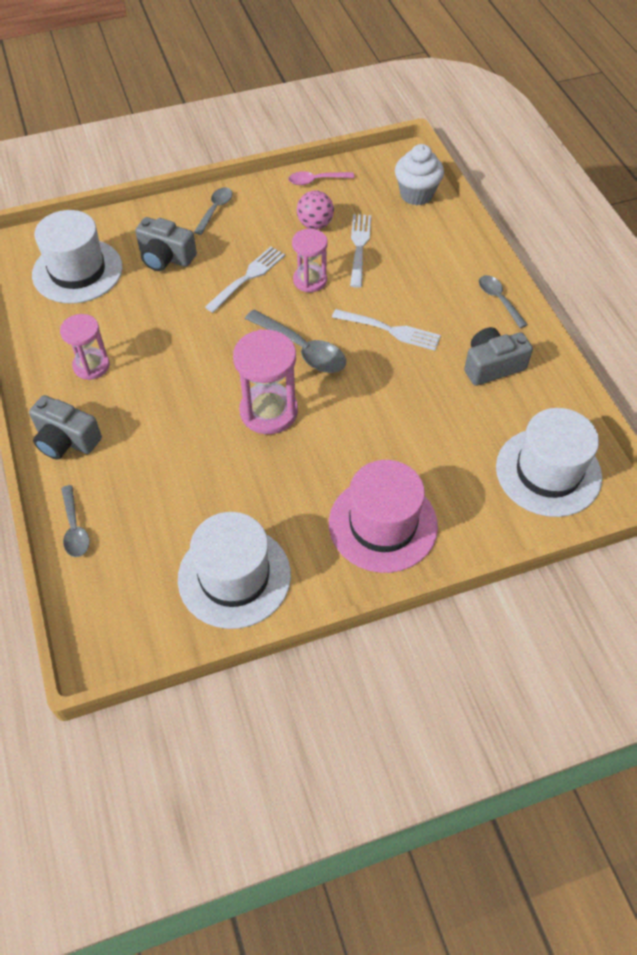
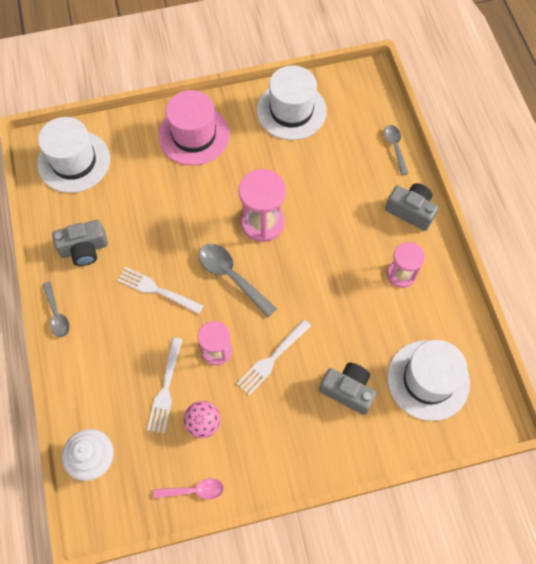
camera: 175 degrees left, 10 degrees up
grey spoon [194,187,232,235] -> none

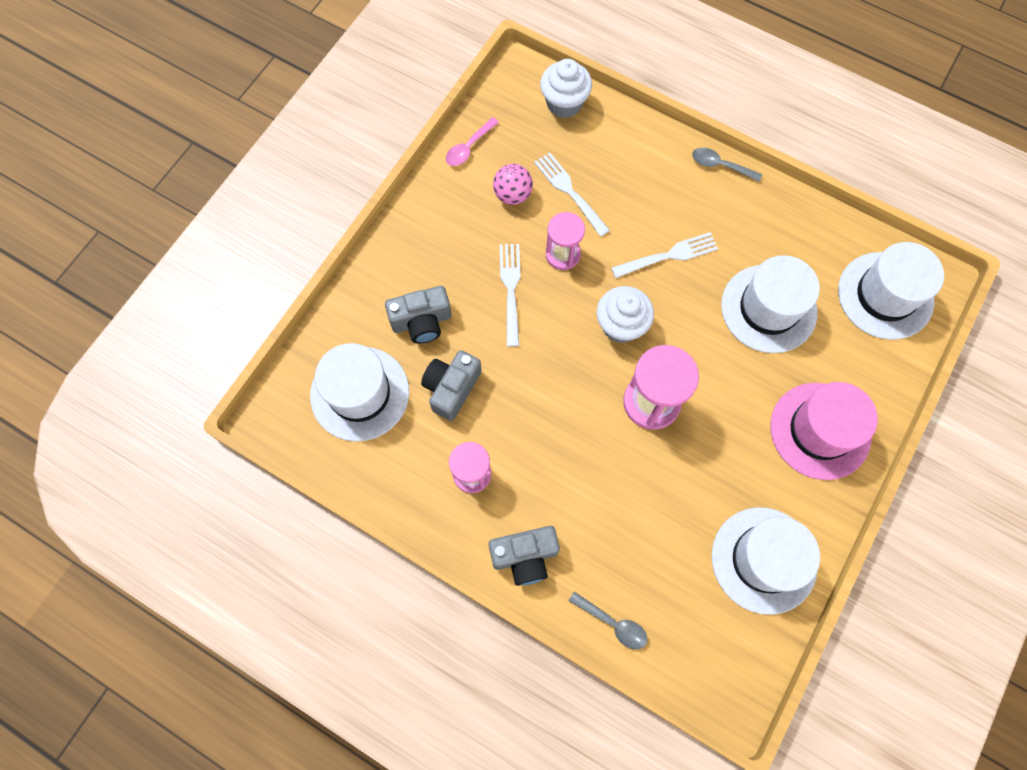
camera: 135 degrees right, 5 degrees up
grey camera [52,220,108,266] -> grey camera moved to [421,350,482,421]
grey spoon [199,244,277,317] -> white cupcake [597,286,654,343]
none -> white hat [721,255,820,353]

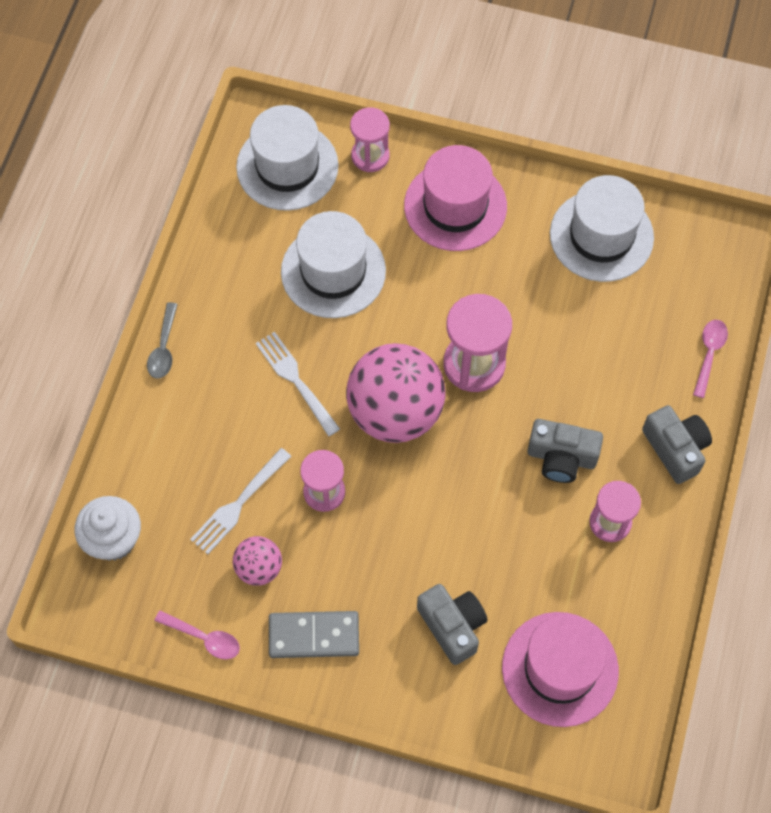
camera: 105 degrees left, 5 degrees down
white hat [310,343,409,441] -> pink hat [502,612,619,727]
grey camera [421,350,482,421] -> grey camera moved to [527,419,603,483]
white fork [500,244,521,346] -> none
grey spoon [569,591,648,649] -> pink spoon [693,320,728,398]
white cupcake [597,286,654,343] -> pink ball [346,343,446,443]
none -> grey domino [269,611,359,658]
none -> pink hourglass [350,107,390,172]

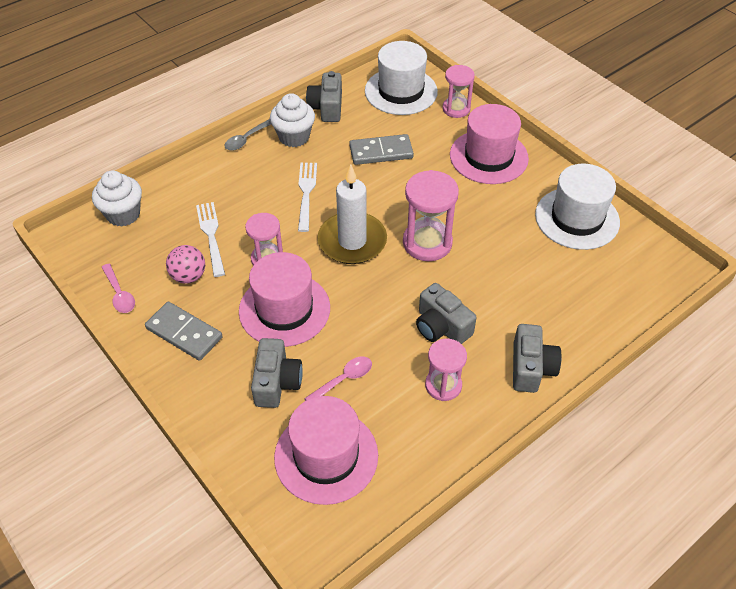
camera: 35 degrees right, 15 degrees down
white fork [190,448,292,554] -> white fork turned 90 degrees clockwise [196,202,225,277]
white hat [281,211,386,318] -> grey domino [349,134,414,165]
pink ball [346,343,446,443] -> white candle [317,164,387,264]
pink spoon [693,320,728,398] -> pink spoon moved to [304,356,372,400]
none -> pink hat [239,252,330,347]
none -> white cupcake [270,93,315,147]
none -> grey camera [306,71,342,122]

